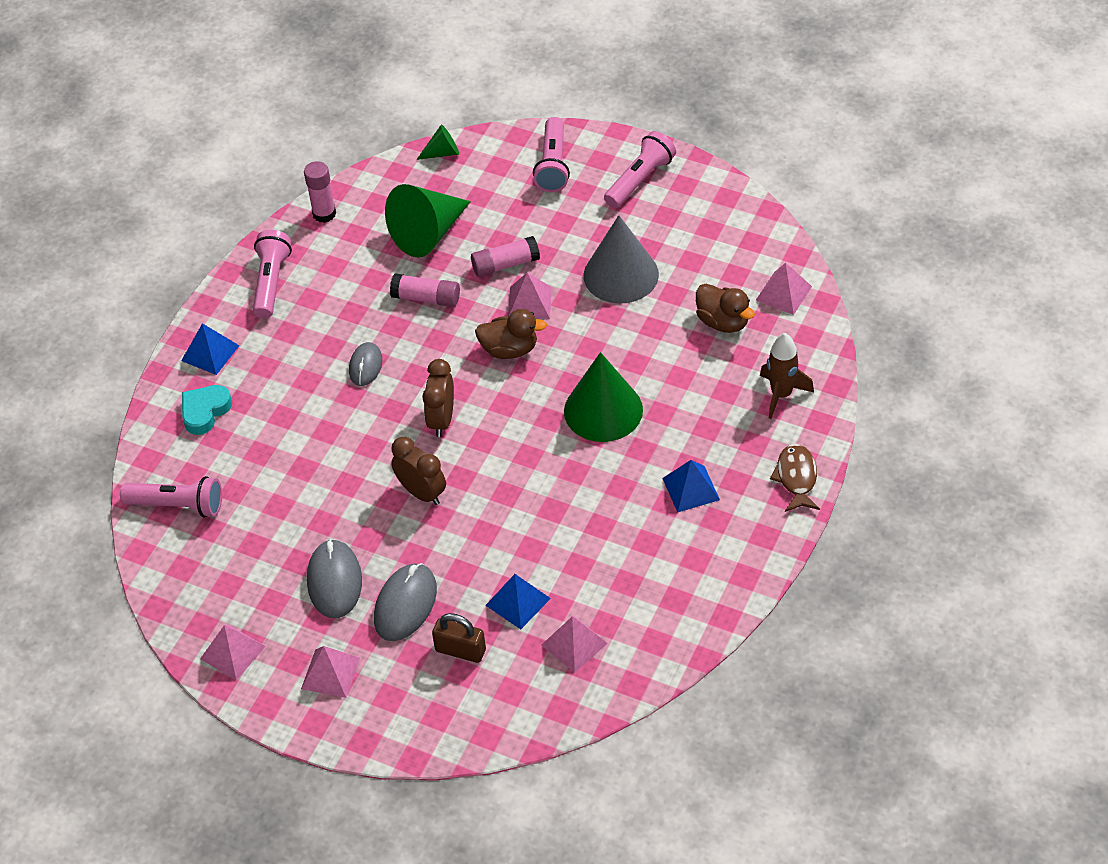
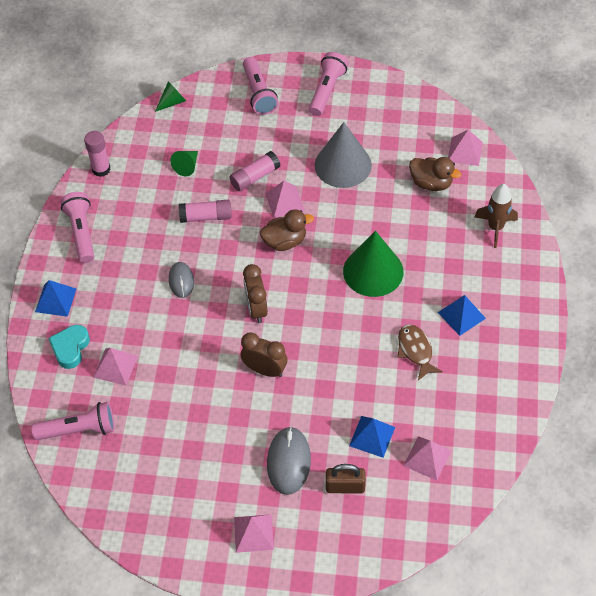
camera: 20 degrees left, 5 degrees up
pink pyramid [200,625,266,680] -> pink pyramid moved to [93,348,138,385]
grey mouse [307,539,362,618] -> none
green cone [385,184,471,258] -> green cone [170,151,198,177], size x0.48
brown fish [770,444,820,512] -> brown fish moved to [398,324,443,380]

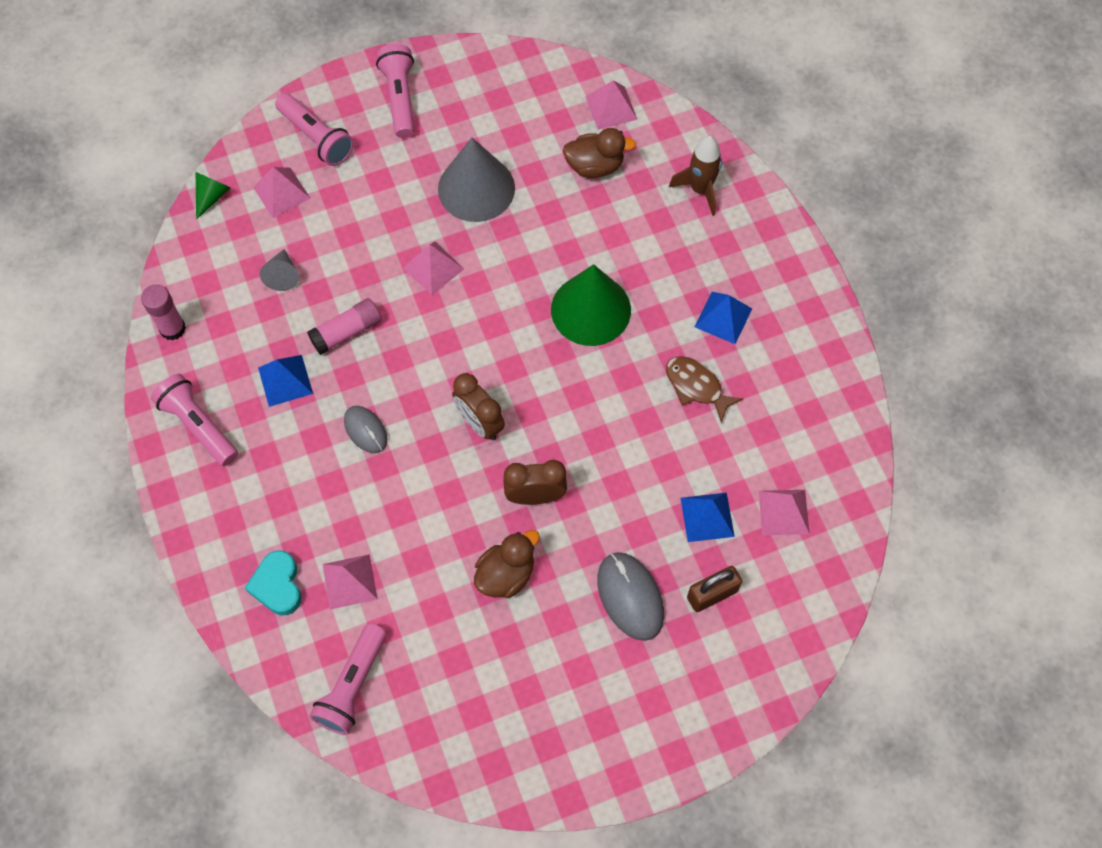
camera: 30 degrees left, 10 degrees up
pink flashlight [31,402,114,440] -> pink flashlight turned 150 degrees clockwise [309,623,386,735]
blue pyramid [35,280,76,317] -> blue pyramid moved to [258,355,313,407]
green cone [170,151,198,177] -> grey cone [260,249,299,291]
pink glue stick [229,151,280,191] -> none
pink pyramid [234,514,274,553] -> pink pyramid moved to [253,167,311,218]
brown duck [260,209,314,251] -> brown duck moved to [474,530,540,598]

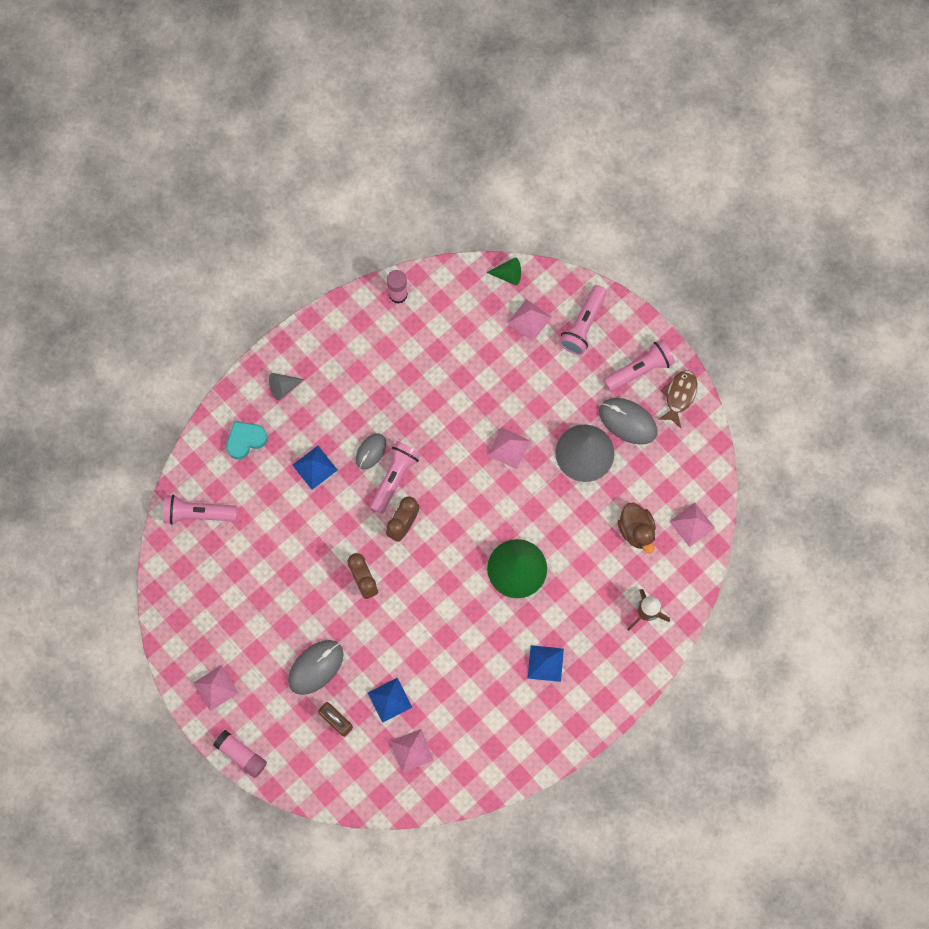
camera: 70 degrees right, 10 degrees up
pink flashlight [151,374,238,466] -> pink flashlight moved to [370,441,421,514]
blue pyramid [258,355,313,407] -> blue pyramid moved to [292,446,338,490]
grey cone [260,249,299,291] -> grey cone moved to [269,373,305,401]
pink glue stick [307,298,382,355] -> pink glue stick moved to [213,730,267,778]
pink pyramid [322,554,378,610] -> pink pyramid moved to [193,665,239,711]
brown duck [474,530,540,598] -> none
brown fish [666,356,744,423] -> brown fish moved to [658,370,697,428]
none -> grey mouse [599,398,658,445]

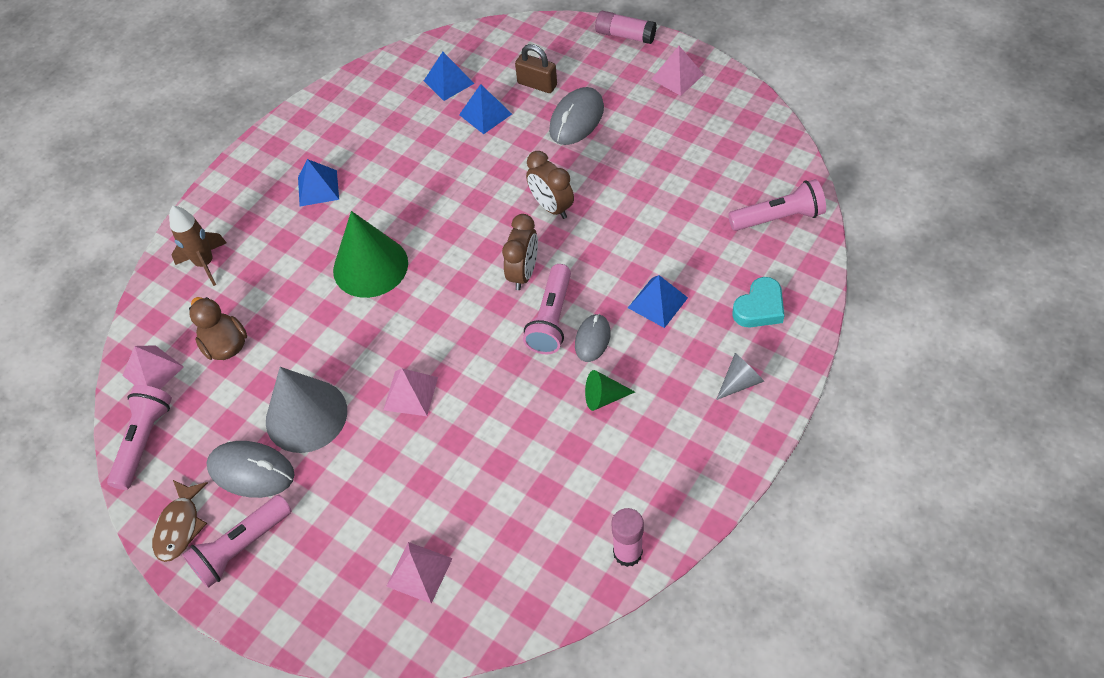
camera: 170 degrees right, 20 degrees down
pink pyramid [390,729,434,773] -> blue pyramid [424,52,475,101]
green cone [486,257,521,285] -> green cone moved to [585,370,635,411]
pink flashlight [559,285,607,355] -> pink flashlight moved to [107,385,172,490]

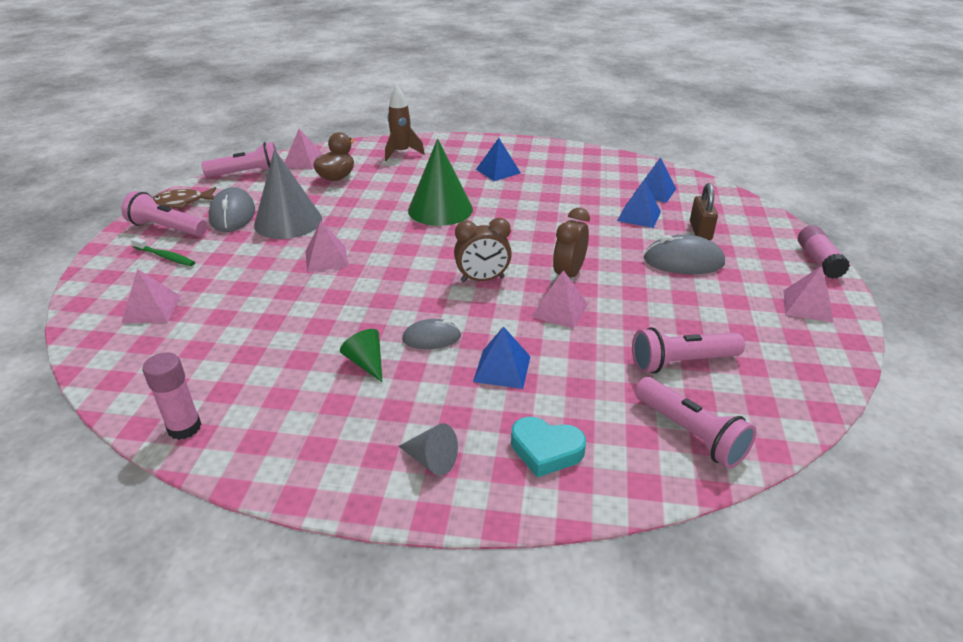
camera: 60 degrees right, 20 degrees down
pink flashlight [523,264,571,354] -> pink flashlight moved to [632,327,745,373]
none -> green toothbrush [131,237,195,266]
none -> pink pyramid [531,270,588,329]

